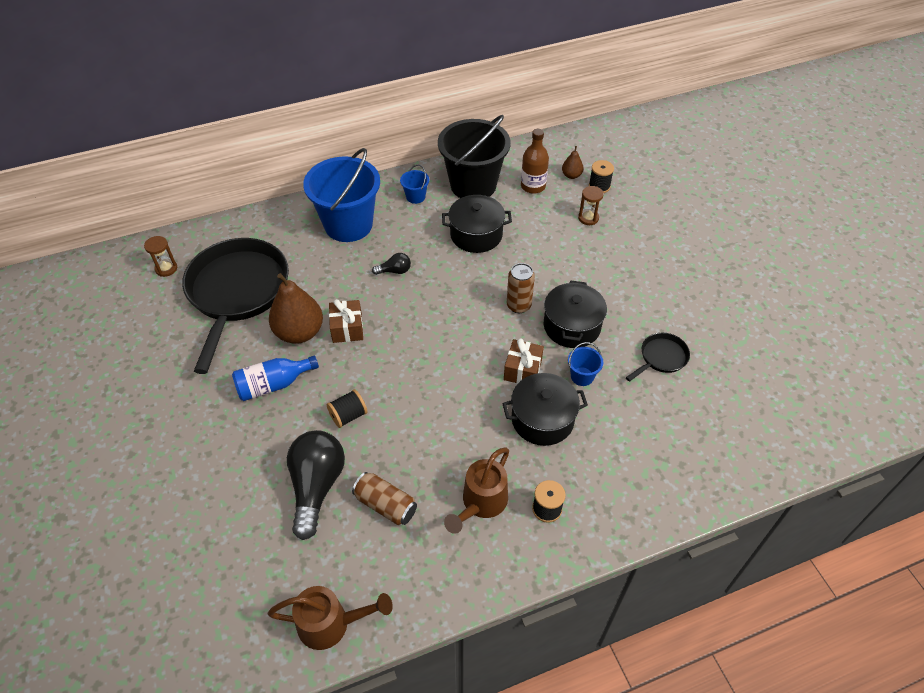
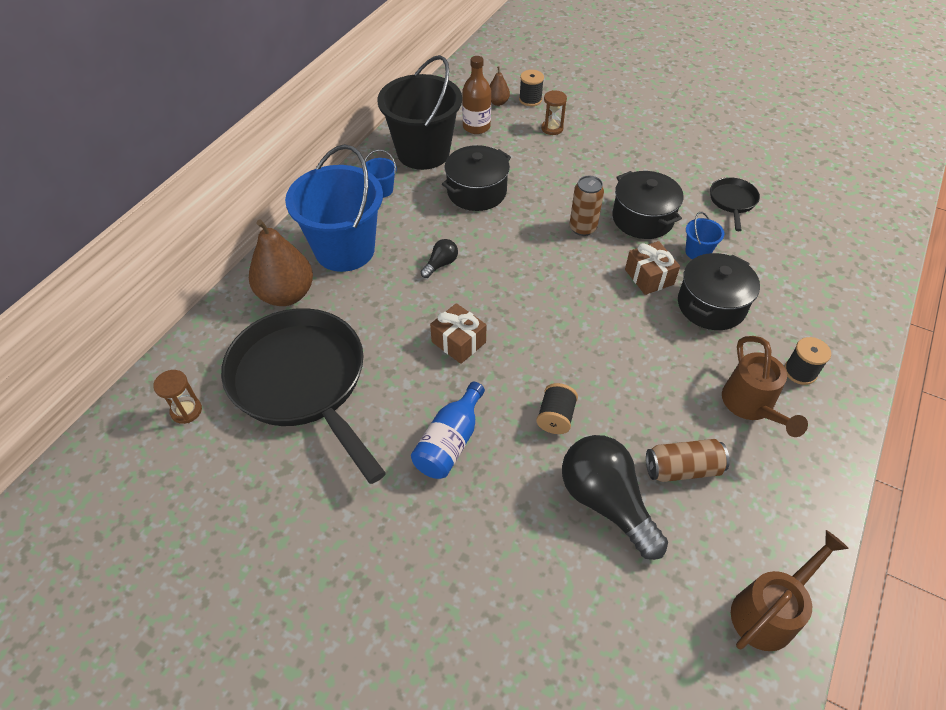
camera: 40 degrees left, 0 degrees up
brown pear [269,273,323,344] -> brown pear moved to [249,220,313,306]

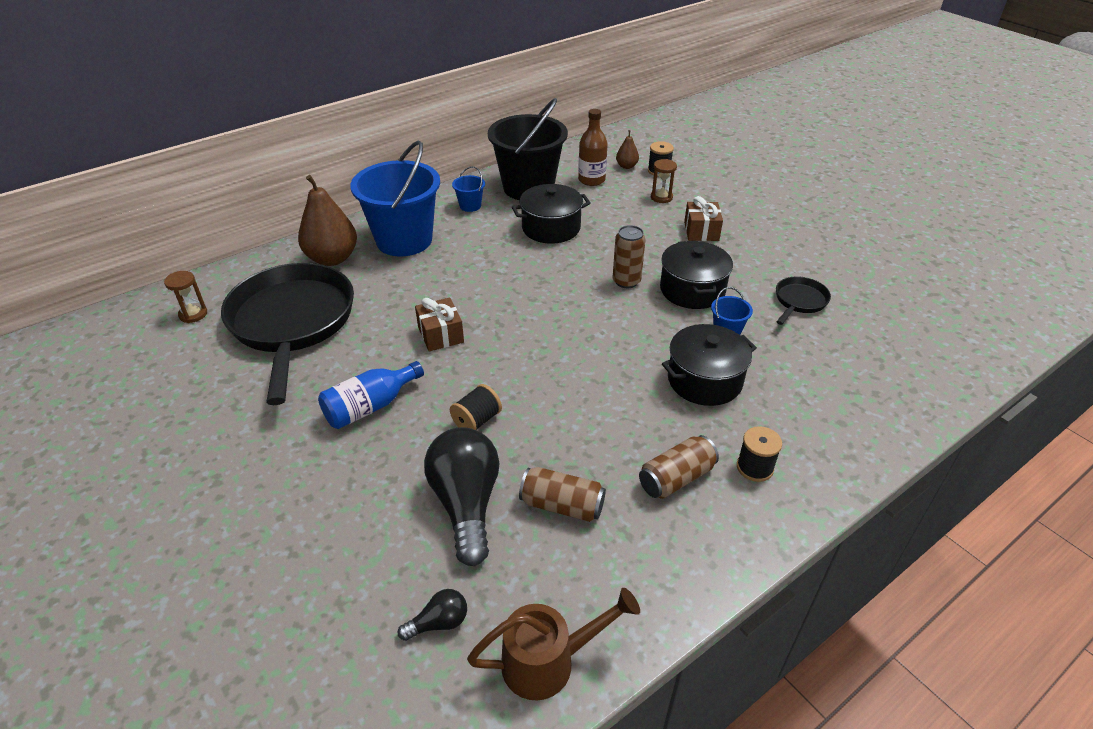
camera: 25 degrees right, 10 degrees down
black light bulb [420,239,458,278] -> black light bulb moved to [398,589,467,641]
brown gift [625,241,680,295] -> brown gift moved to [684,196,723,241]
brown watering can [722,336,808,437] -> brown can [639,435,719,499]

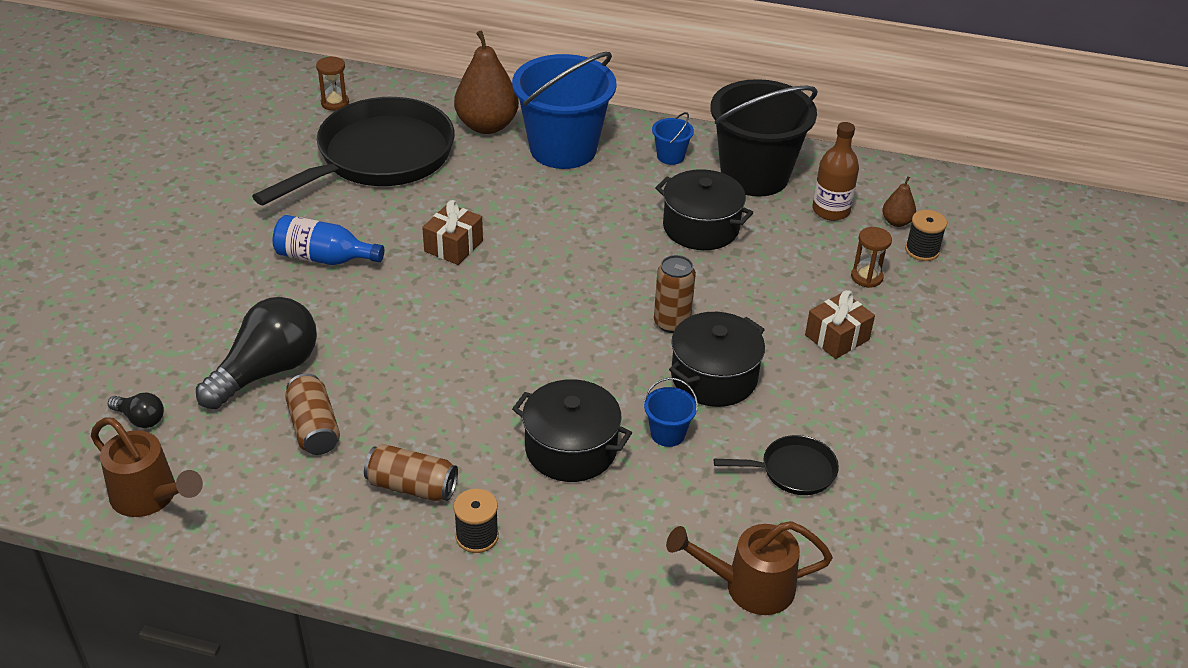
camera: 50 degrees right, 0 degrees up
black spool [450,384,502,430] -> none
none -> brown watering can [666,521,833,615]

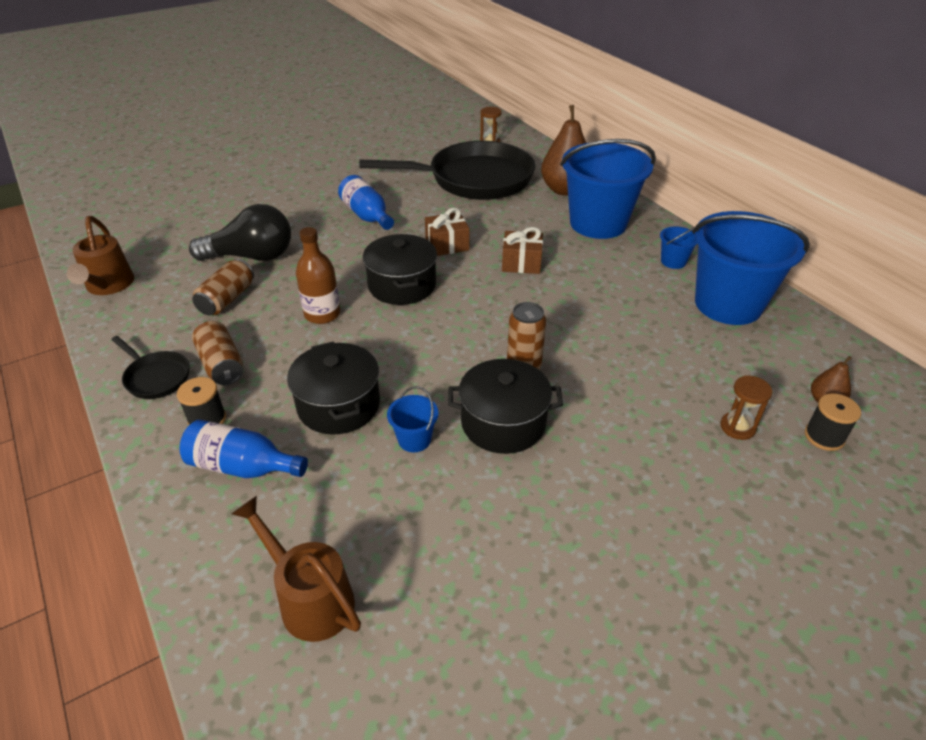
camera: 45 degrees right, 0 degrees up
black light bulb [108,393,164,428] -> none
black pot [655,169,753,250] -> black pot moved to [363,234,437,305]
black bucket [711,79,818,197] -> blue bucket [693,211,810,325]
black pan [714,435,839,495] -> black pan moved to [111,336,190,399]
brown gift [805,290,875,359] -> brown gift moved to [502,227,543,274]
brown bottle [812,122,859,221] -> brown bottle moved to [296,227,340,324]
none -> blue bottle [180,419,308,478]

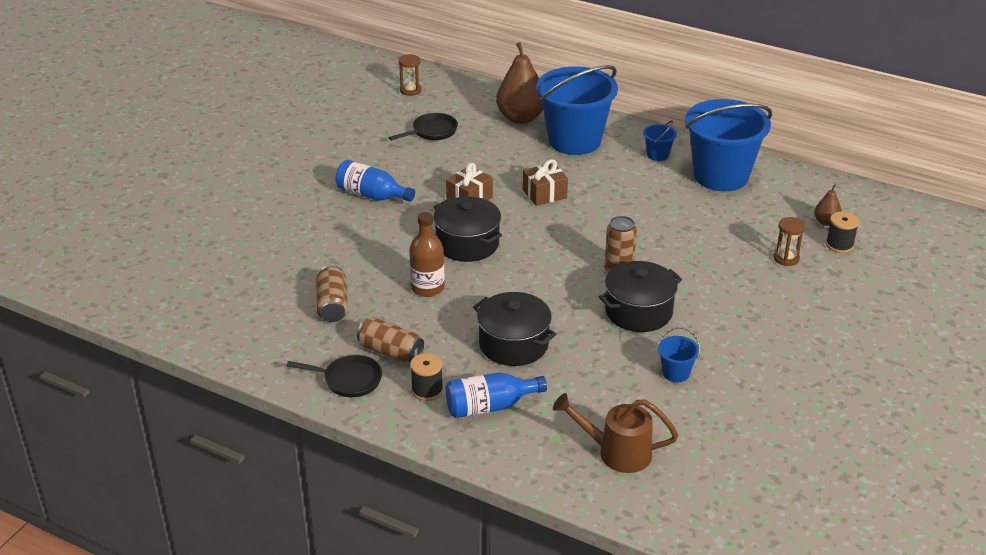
camera: 30 degrees left, 5 degrees down
brown watering can [67,216,134,295] -> none
black light bulb [189,204,291,261] -> none
black pan [359,141,535,200] -> black pan [389,113,458,140], size x0.43
blue bucket [387,386,439,452] -> blue bucket moved to [658,327,700,382]

